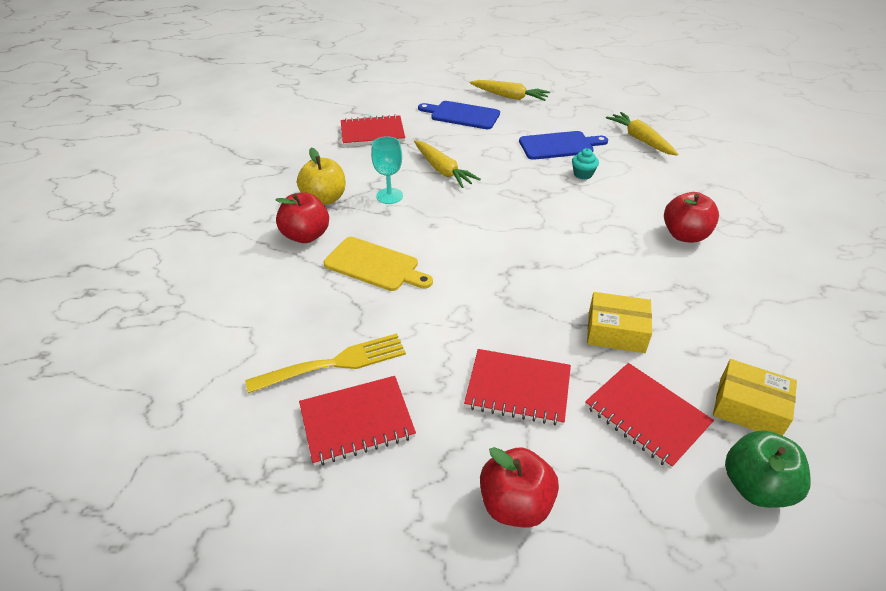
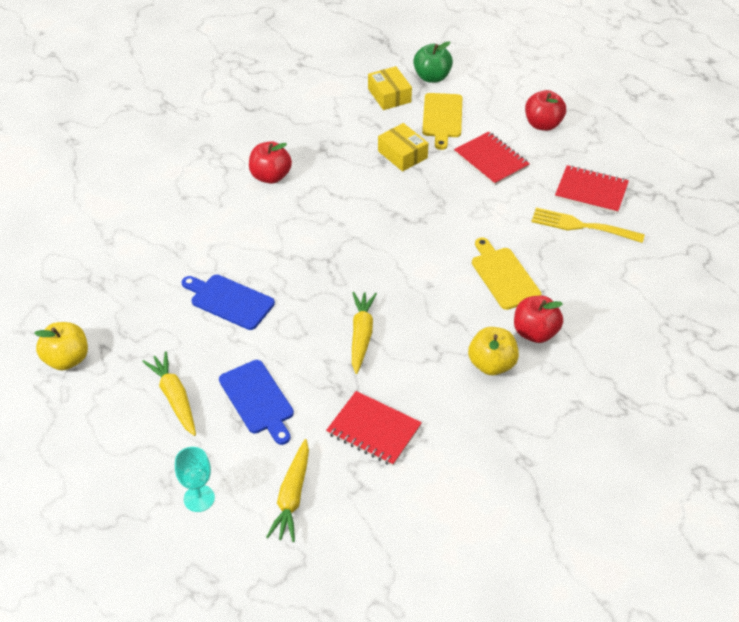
camera: 140 degrees left, 5 degrees up
turquoise goblet [371,136,403,204] -> turquoise goblet moved to [175,447,215,512]
turquoise cupcake [572,148,599,180] -> none
red notebook [585,363,714,469] -> yellow cutting board [422,93,462,150]
yellow carrot [606,112,678,156] -> yellow carrot moved to [266,439,309,542]
none -> yellow apple [34,322,88,370]

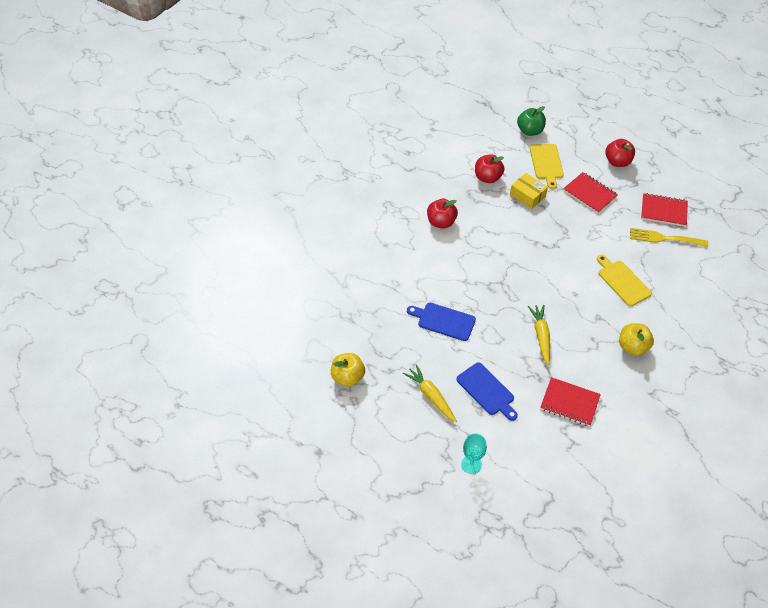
camera: 10 degrees left, 5 degrees up
yellow carrot [266,439,309,542] -> none
yellow box [368,66,412,110] -> none
red apple [514,296,563,343] -> red apple moved to [475,154,504,183]

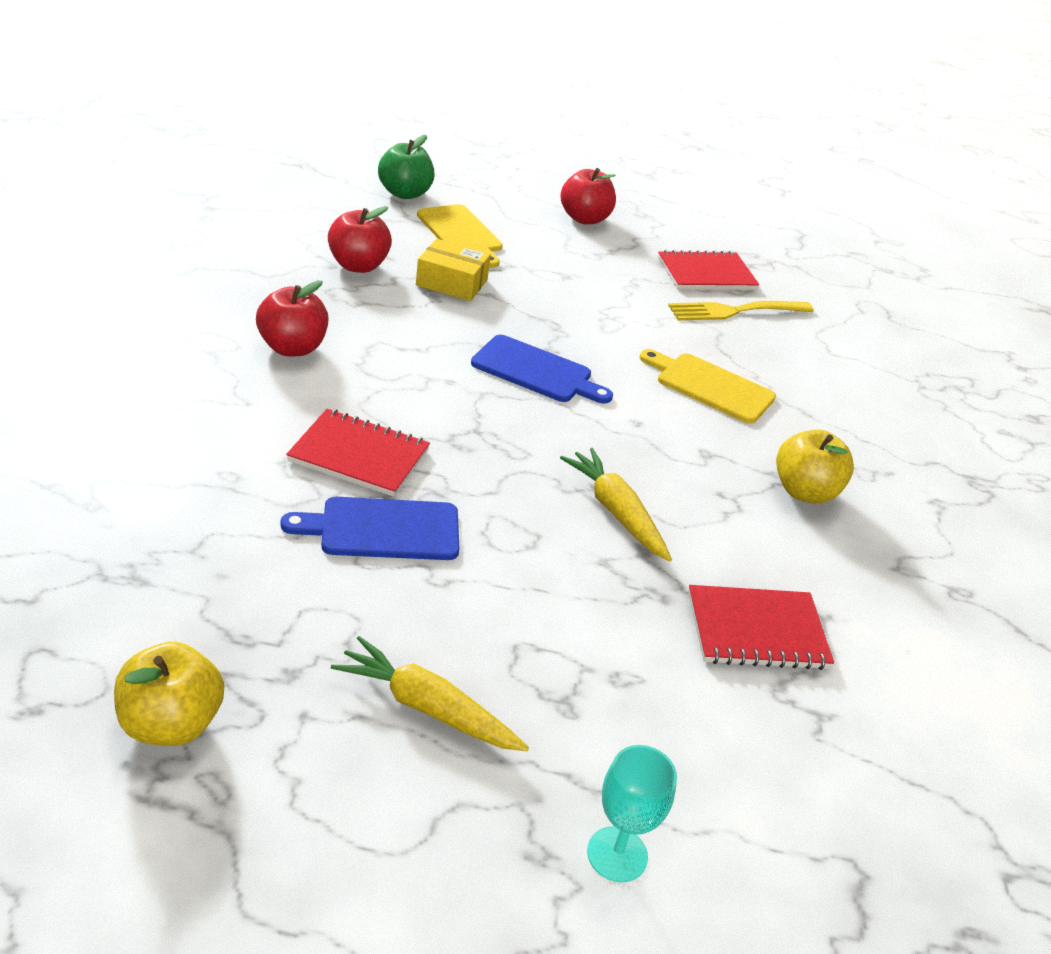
camera: 30 degrees left, 15 degrees down
blue cutting board [456,363,518,421] -> blue cutting board moved to [471,335,613,404]
red notebook [563,172,618,214] -> red notebook moved to [286,409,430,497]

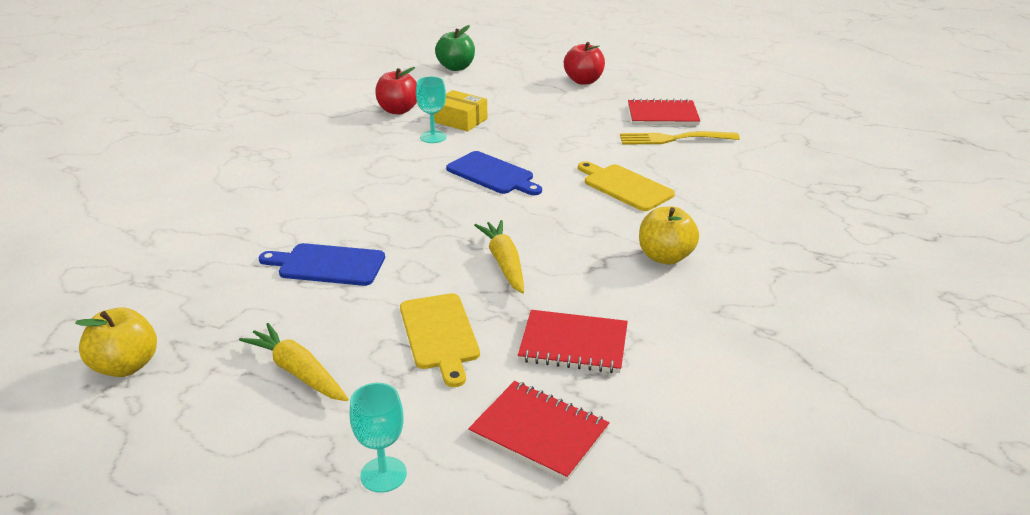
camera: 20 degrees right, 5 degrees down
red apple [256,280,329,356] -> none
red notebook [286,409,430,497] -> red notebook moved to [468,381,610,481]
yellow cutting board [417,204,503,268] -> yellow cutting board moved to [400,293,480,387]
none -> turquoise goblet [416,76,447,143]

